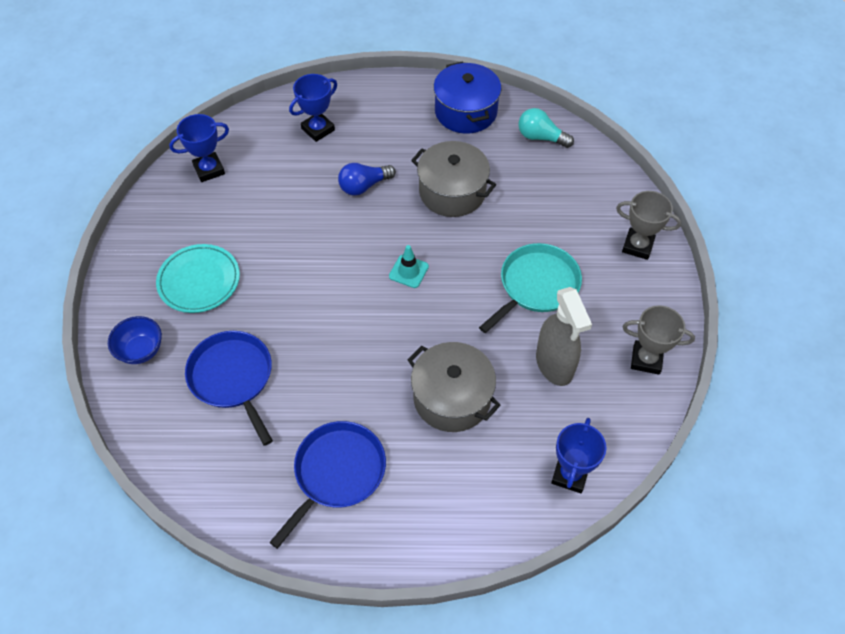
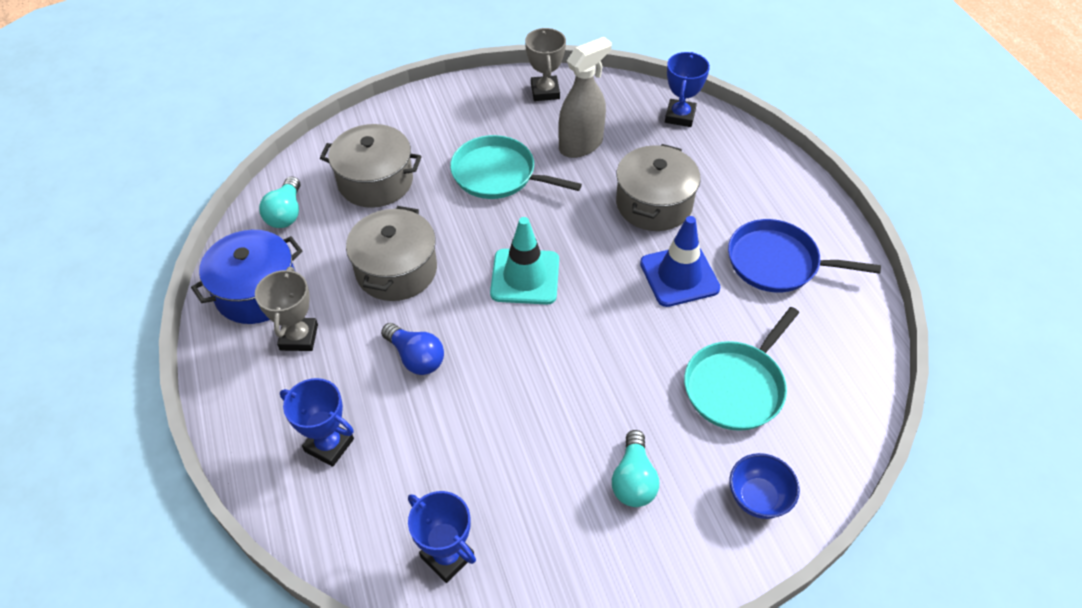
camera: 110 degrees left, 5 degrees down
turquoise plate [156,244,240,313] -> turquoise light bulb [612,430,659,507]
blue pan [185,331,273,446] -> turquoise pan [684,307,799,431]
turquoise traffic cone [389,245,429,288] -> turquoise traffic cone [490,217,559,305], size x1.75
blue trophy [551,418,607,493] -> blue trophy turned 75 degrees counterclockwise [665,52,710,127]
grey trophy [616,191,681,260] -> grey trophy moved to [255,267,318,351]
none -> grey pot [320,124,422,208]
none -> blue traffic cone [640,216,720,307]

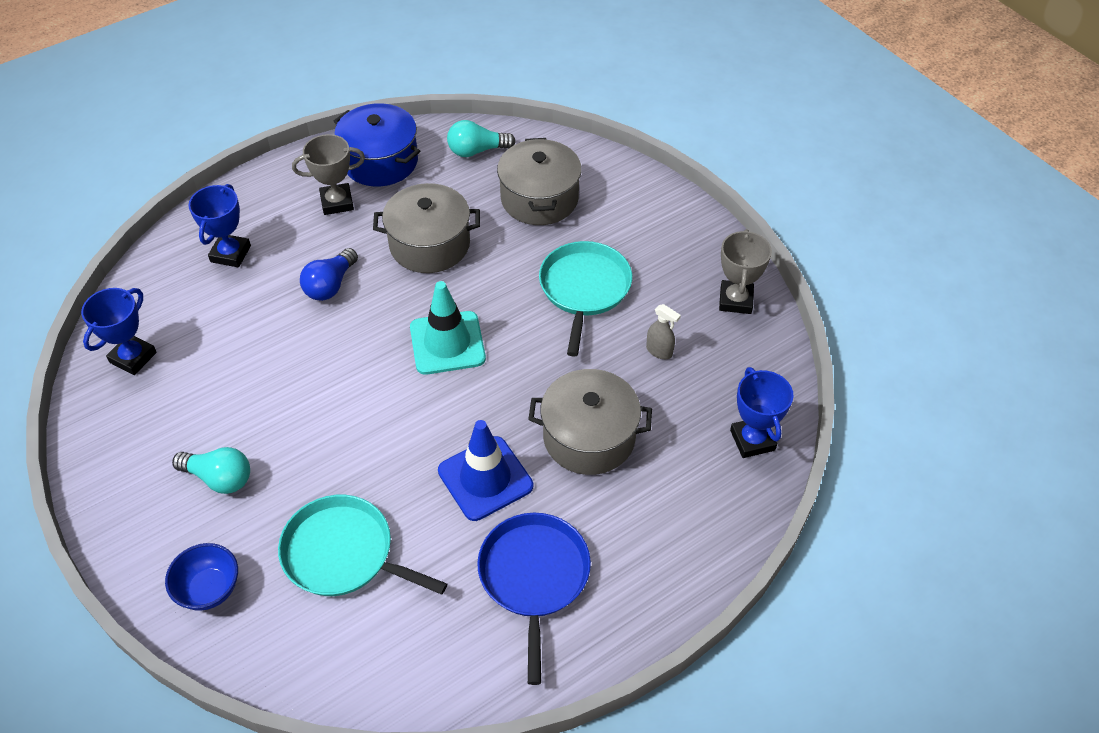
camera: 75 degrees right, 0 degrees up
grey trophy [525,28,566,101] -> grey trophy turned 60 degrees counterclockwise [719,229,772,314]
grey spray bottle [558,37,612,158] -> grey spray bottle [646,304,681,359], size x0.48
turquoise light bulb [612,430,659,507] -> turquoise light bulb turned 150 degrees counterclockwise [172,447,250,494]
blue trophy [665,52,710,127] -> blue trophy turned 75 degrees clockwise [730,367,794,458]

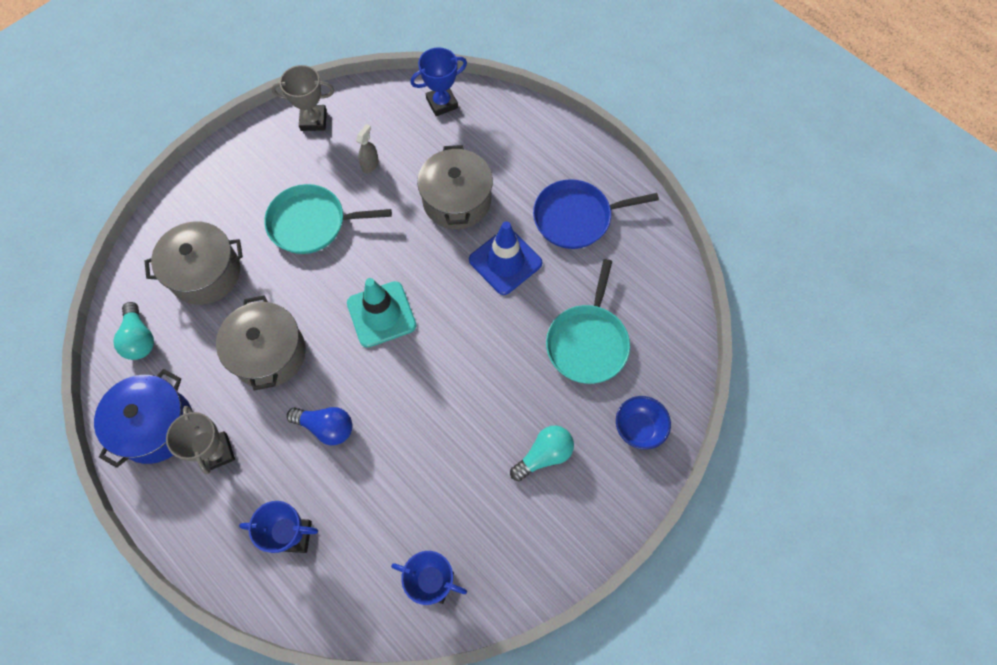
camera: 100 degrees left, 15 degrees up
turquoise light bulb [172,447,250,494] -> turquoise light bulb turned 45 degrees clockwise [510,426,574,481]

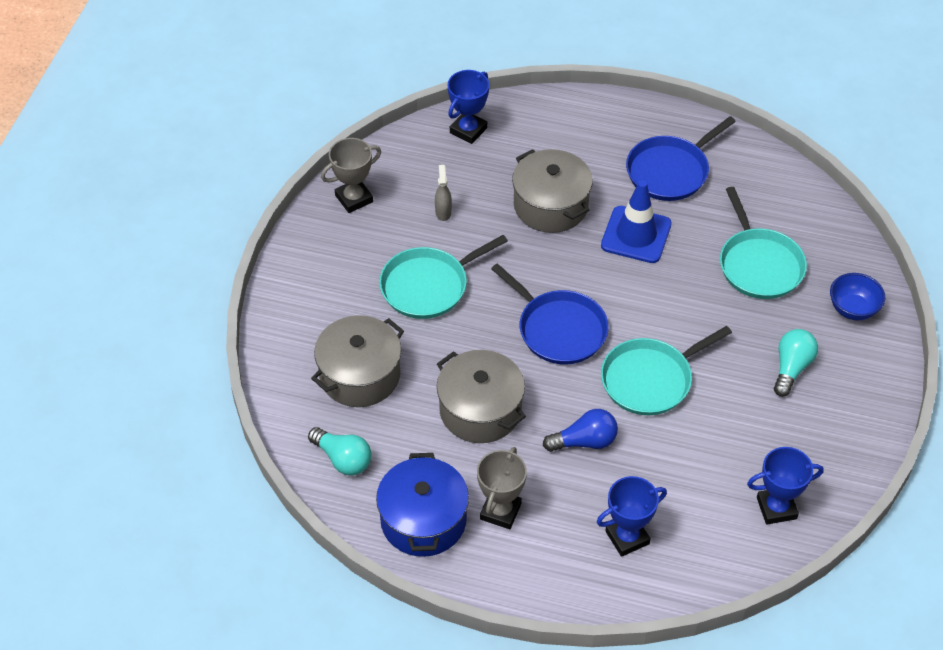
camera: 30 degrees left, 15 degrees down
grey trophy [166,406,235,474] -> grey trophy turned 75 degrees clockwise [477,447,527,529]
turquoise traffic cone [347,278,416,348] -> blue pan [491,263,609,364]
none -> turquoise pan [601,326,732,415]

